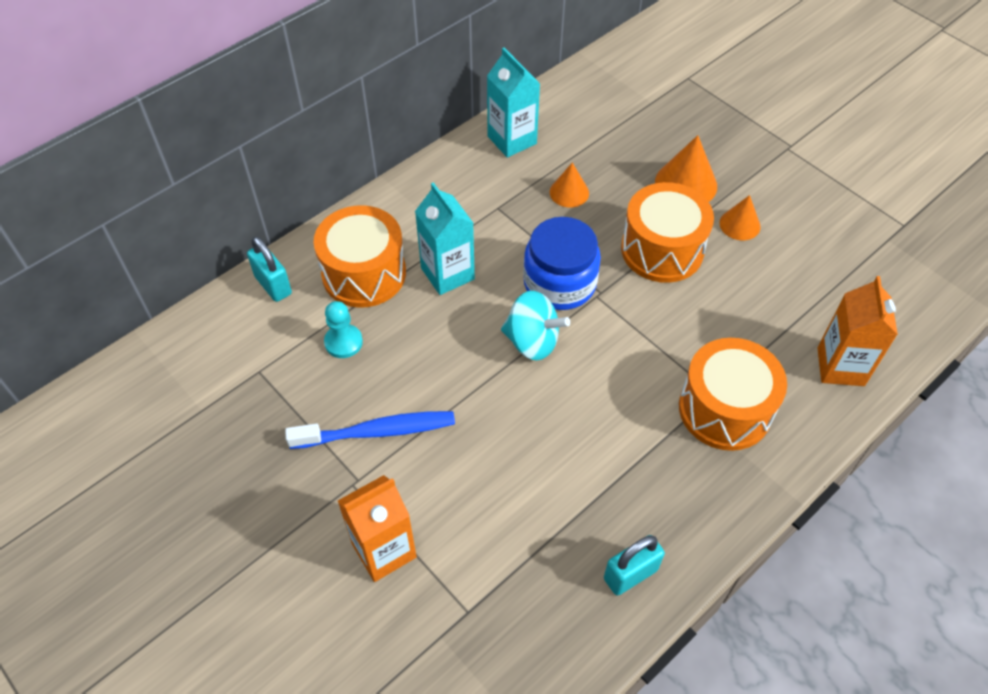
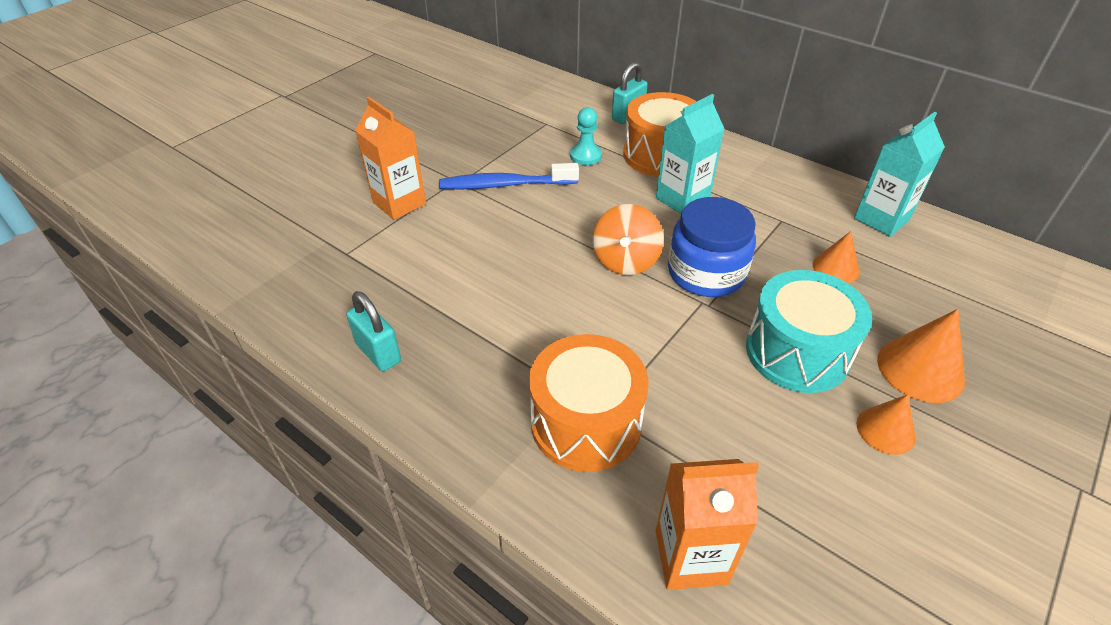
camera: 80 degrees right, 10 degrees down
blue toothbrush [285,411,455,449] -> blue toothbrush turned 105 degrees clockwise [439,163,579,189]
turquoise spinning top [501,291,570,360] -> orange spinning top [593,204,664,275]
orange drum [621,182,714,283] -> turquoise drum [746,270,872,393]

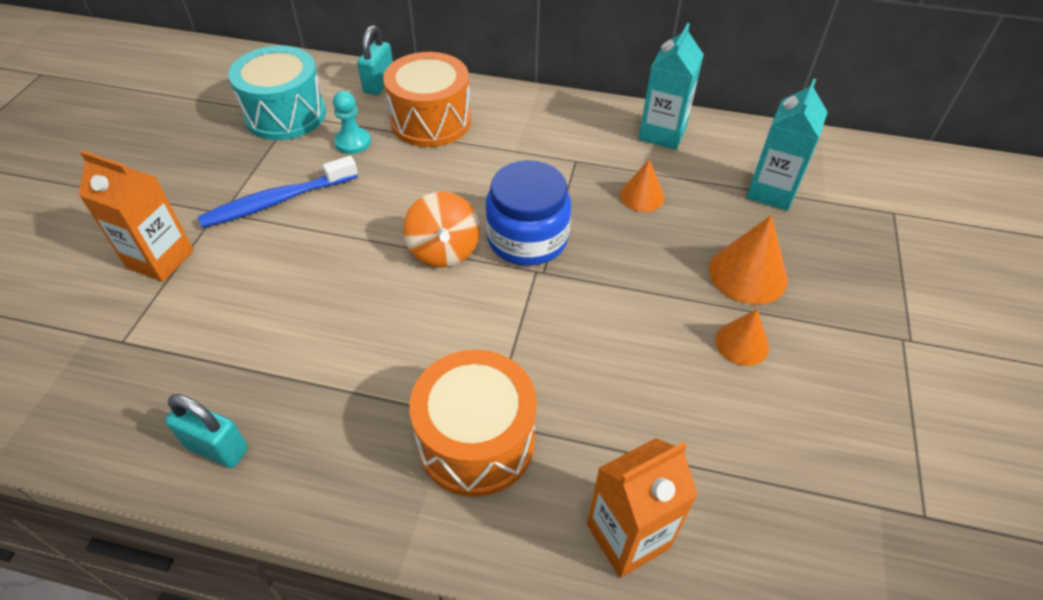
camera: 25 degrees left, 5 degrees up
turquoise carton [656,94,724,214] -> turquoise carton moved to [746,79,828,211]
turquoise drum [746,270,872,393] -> turquoise drum moved to [228,46,326,140]

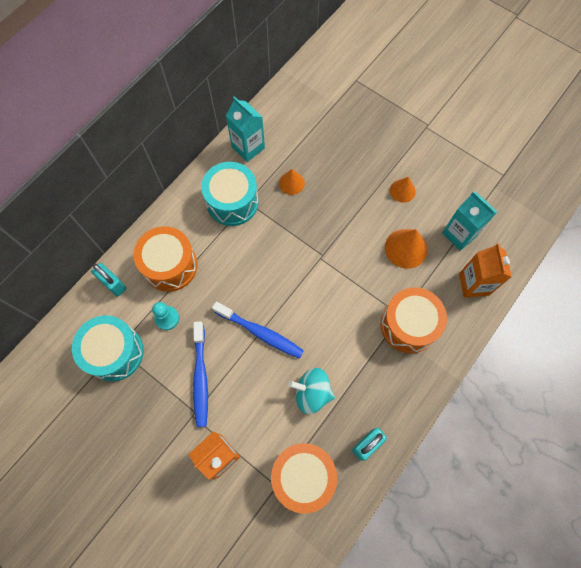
camera: 65 degrees left, 20 degrees up
orange spinning top [403,192,480,268] -> none
blue jar [486,160,571,266] -> none
orange cone [709,215,788,305] -> orange cone moved to [385,229,428,269]
turquoise carton [746,79,828,211] -> turquoise carton moved to [442,191,497,251]
none -> turquoise drum [201,162,258,226]
none -> blue toothbrush [212,302,304,359]
none -> orange drum [271,443,337,514]
none -> turquoise spinning top [289,368,335,414]

